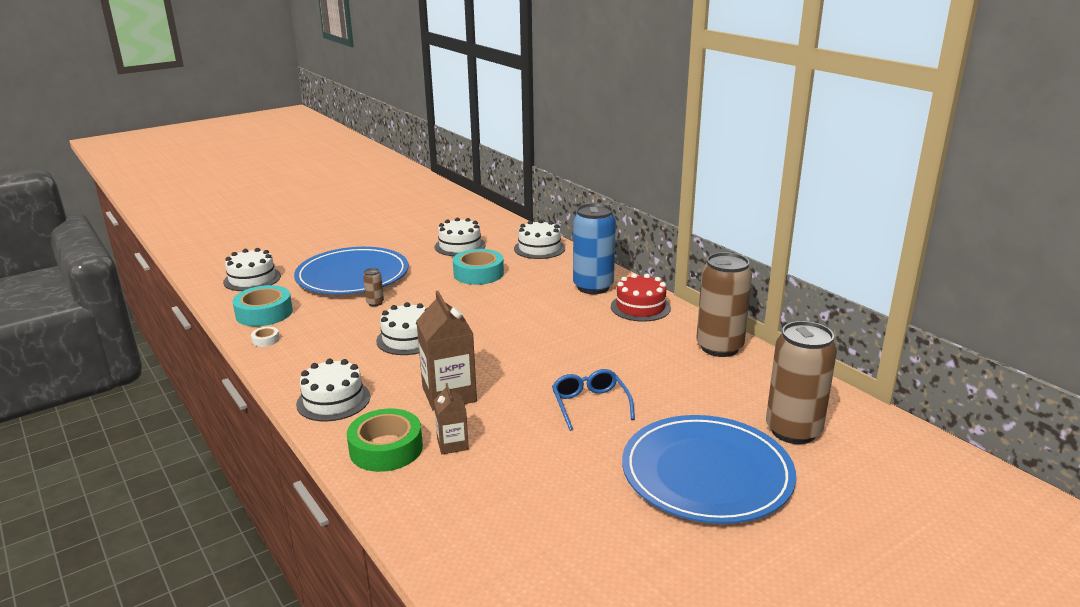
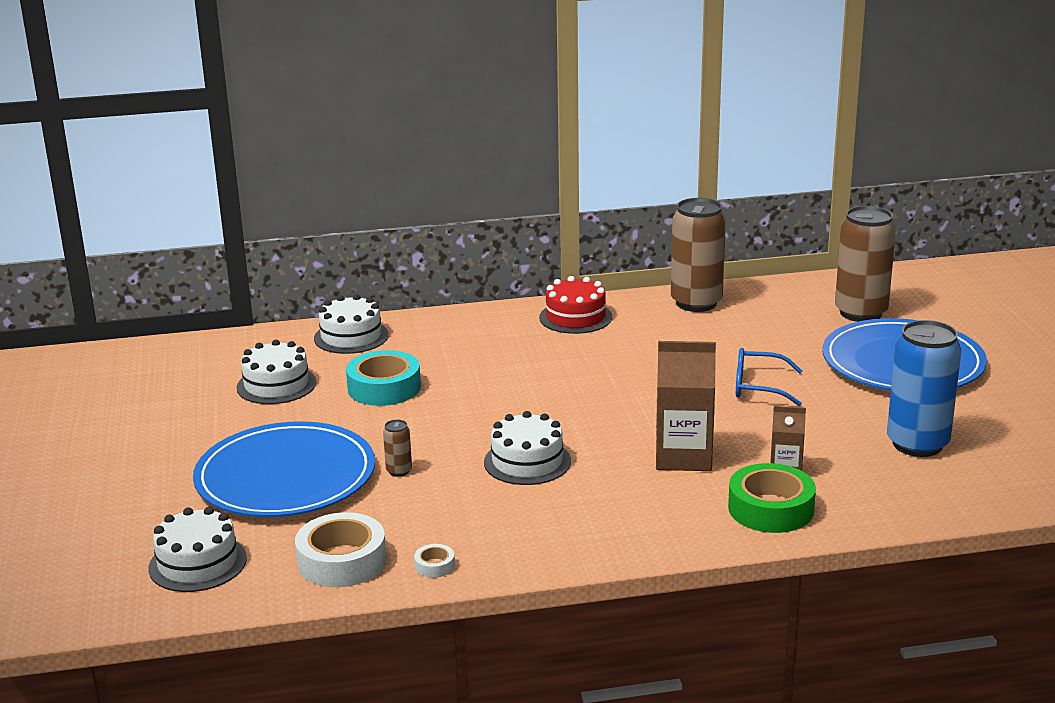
camera: 65 degrees left, 0 degrees up
turquoise tape [232,285,293,326] -> white tape [295,512,387,587]
white cake [296,359,370,421] -> none
blue can [573,203,616,294] -> blue can moved to [887,320,961,457]

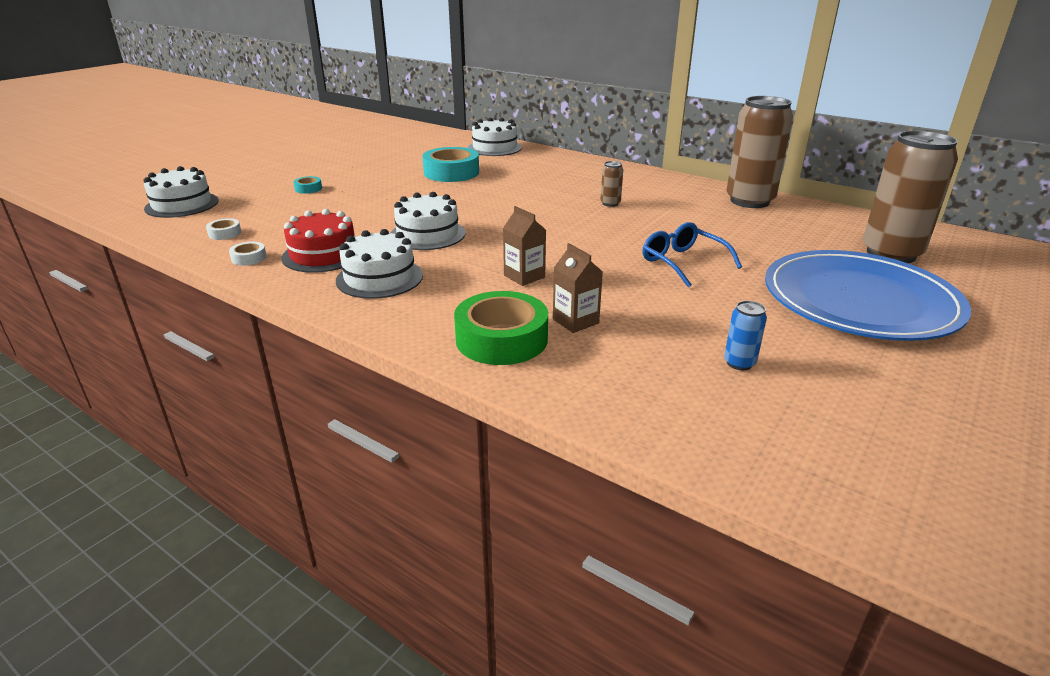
camera: 45 degrees right, 5 degrees up
blue plate [193,421,375,517] -> turquoise tape [293,176,322,194]
white cake [237,340,316,404] -> white cake moved to [336,229,423,299]
white tape [295,512,387,587] -> white tape [206,218,241,240], size x0.45
brown can [383,420,412,477] -> brown can moved to [601,161,623,207]
red cake [539,276,612,334] -> red cake moved to [282,209,355,273]
brown carton [656,341,716,471] -> brown carton [503,206,546,286], size x0.55
blue can [887,320,961,457] -> blue can [724,301,767,370], size x0.42

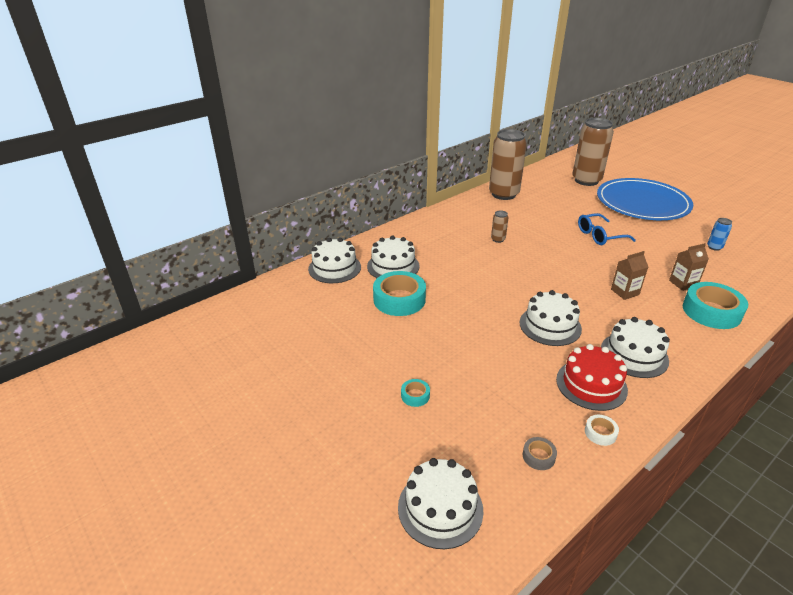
camera: 75 degrees left, 5 degrees up
white tape [206,218,241,240] -> grey tape [523,437,557,470]
green tape [454,291,548,365] -> turquoise tape [683,282,748,329]
none -> white cake [367,236,420,278]

